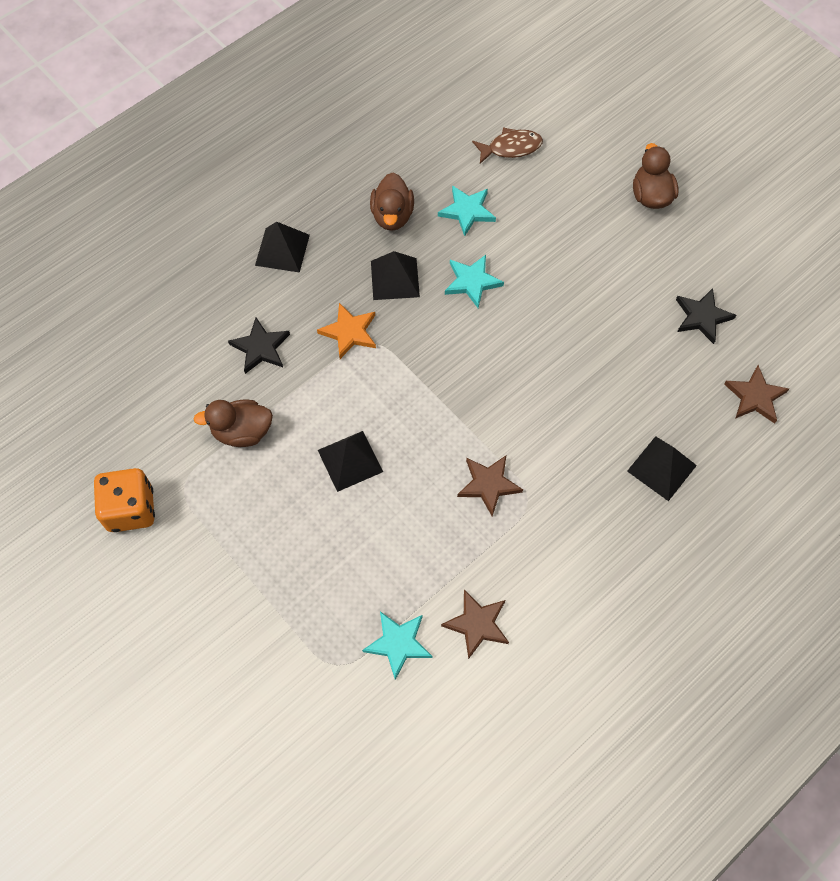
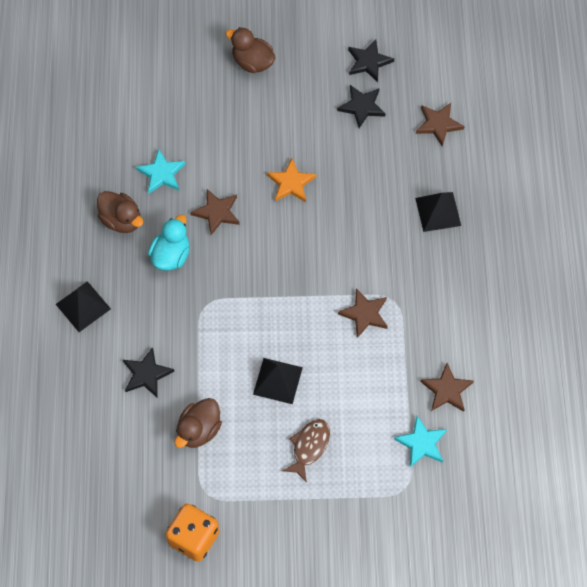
camera: 50 degrees left, 0 degrees up
orange star [317,303,376,359] -> orange star moved to [267,158,316,202]
black pyramid [371,251,420,300] -> turquoise duck [148,215,189,271]
turquoise star [445,255,504,308] -> brown star [190,189,239,235]
brown fish [472,127,543,164] -> brown fish moved to [282,419,330,483]
none -> black star [348,39,394,82]

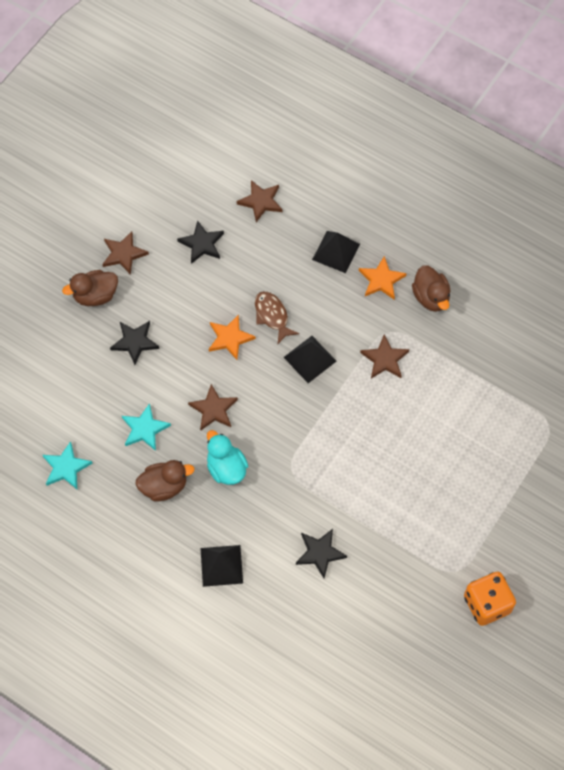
camera: 55 degrees left, 0 degrees up
brown duck [175,398,222,448] -> brown duck moved to [412,265,451,312]
black pyramid [253,358,303,404] -> black pyramid moved to [284,336,336,383]
brown fish [282,419,330,483] -> brown fish moved to [255,291,299,344]
black star [348,39,394,82] -> black star moved to [110,321,159,365]
turquoise star [394,416,447,467] -> turquoise star moved to [43,441,93,489]
brown star [421,363,474,412] -> brown star moved to [102,231,149,275]
none -> orange star [359,256,406,299]

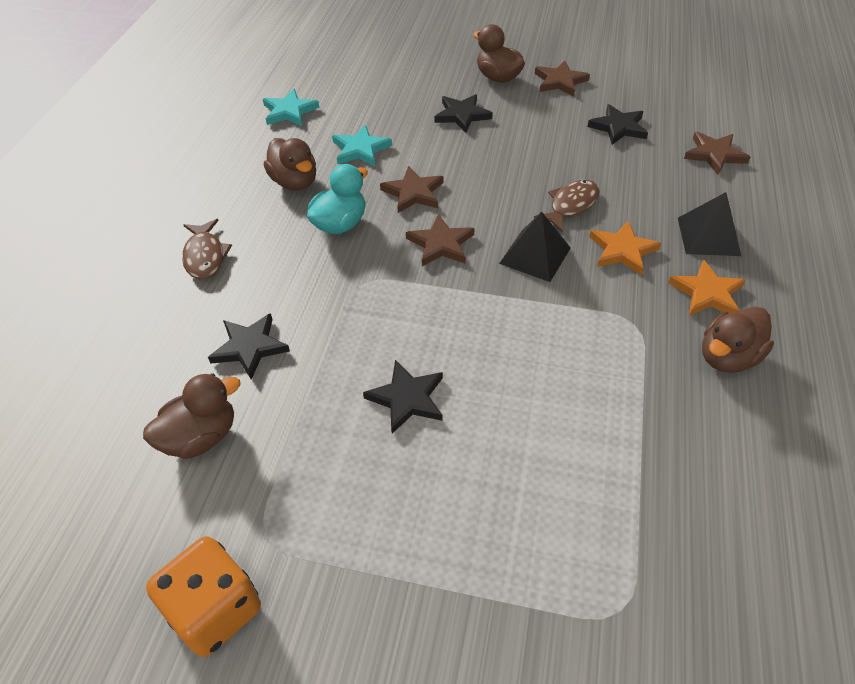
camera: 70 degrees right, 15 degrees down
black pyramid [201,545,243,587] -> brown fish [182,219,232,279]
orange star [209,314,256,360] -> orange star moved to [589,220,661,275]
brown star [360,335,409,378] -> brown star moved to [406,214,475,266]
none -> brown duck [143,373,240,459]
none -> black star [363,360,443,434]

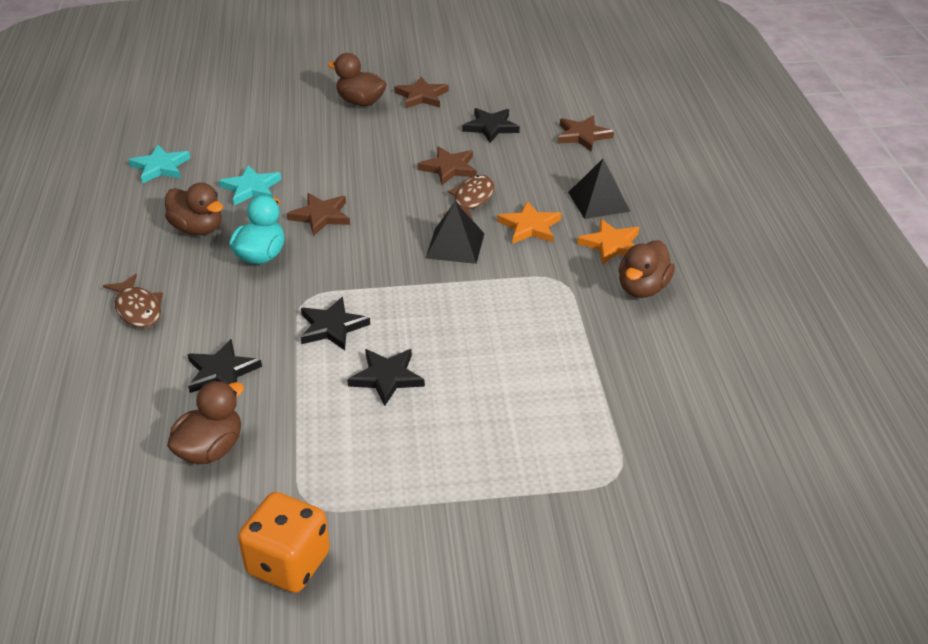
camera: 20 degrees left, 10 degrees down
brown star [406,214,475,266] -> brown star moved to [418,146,477,185]
black star [434,94,493,133] -> black star moved to [300,297,370,350]

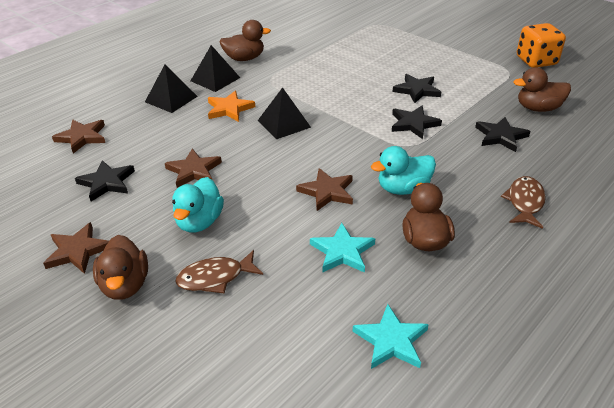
camera: 130 degrees left, 0 degrees up
brown fish [443,175,495,220] -> brown fish moved to [176,250,263,293]
orange star [577,219,639,265] -> black pyramid [191,45,240,92]
none -> turquoise duck [172,177,224,233]

